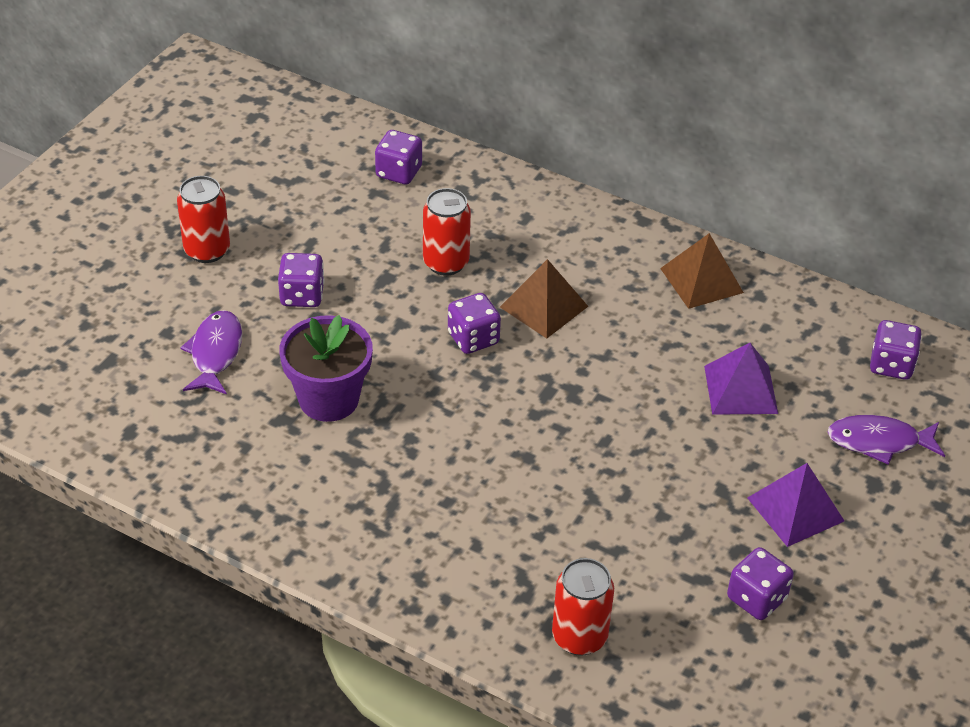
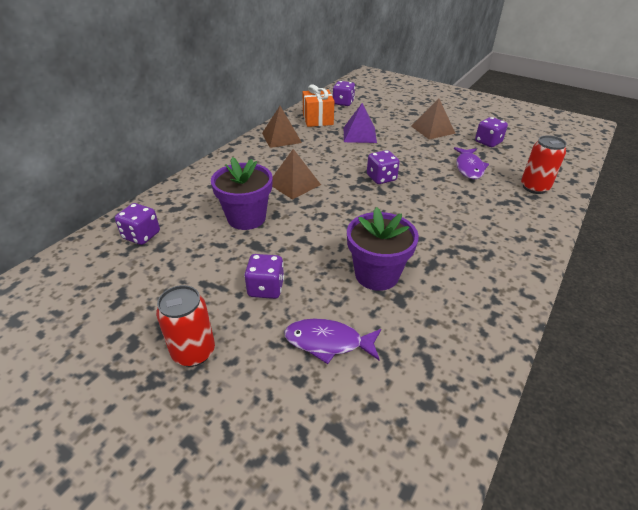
camera: 85 degrees left, 5 degrees down
red can [423,188,471,276] -> purple flower pot [211,157,273,230]
purple dice [448,293,501,354] -> purple dice moved to [367,150,400,184]
purple pyramid [748,463,844,547] -> brown pyramid [411,98,456,139]
purple fish [827,415,945,465] -> purple fish moved to [454,147,489,179]
none -> orange gift [303,84,334,127]

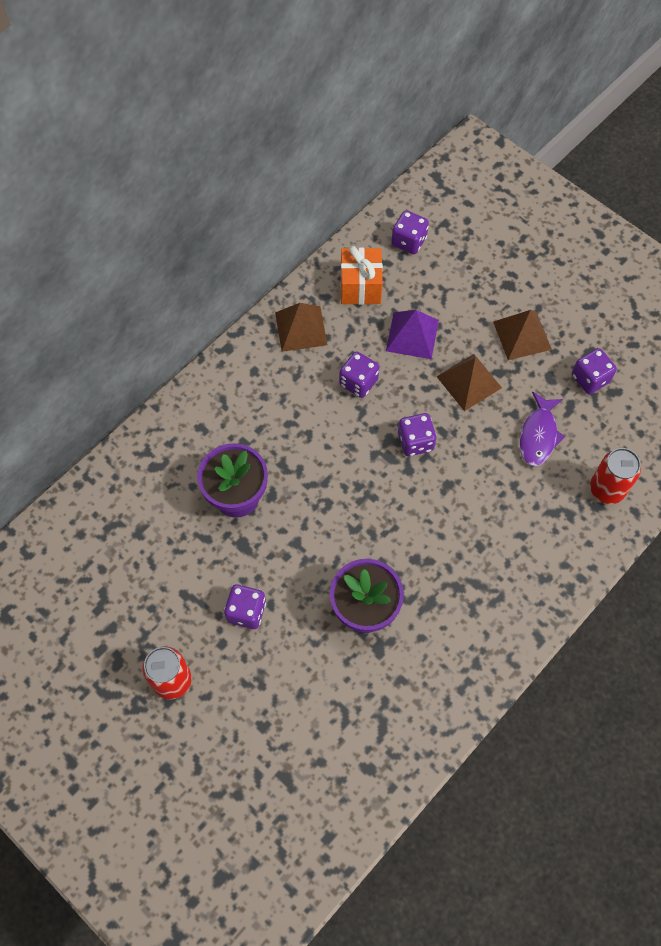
camera: 10 degrees right, 25 degrees up
purple dice [115,203,160,245] -> purple dice moved to [339,352,379,398]
brown pyramid [272,149,321,200] -> brown pyramid moved to [436,354,502,411]
purple fish [284,319,381,364] -> none

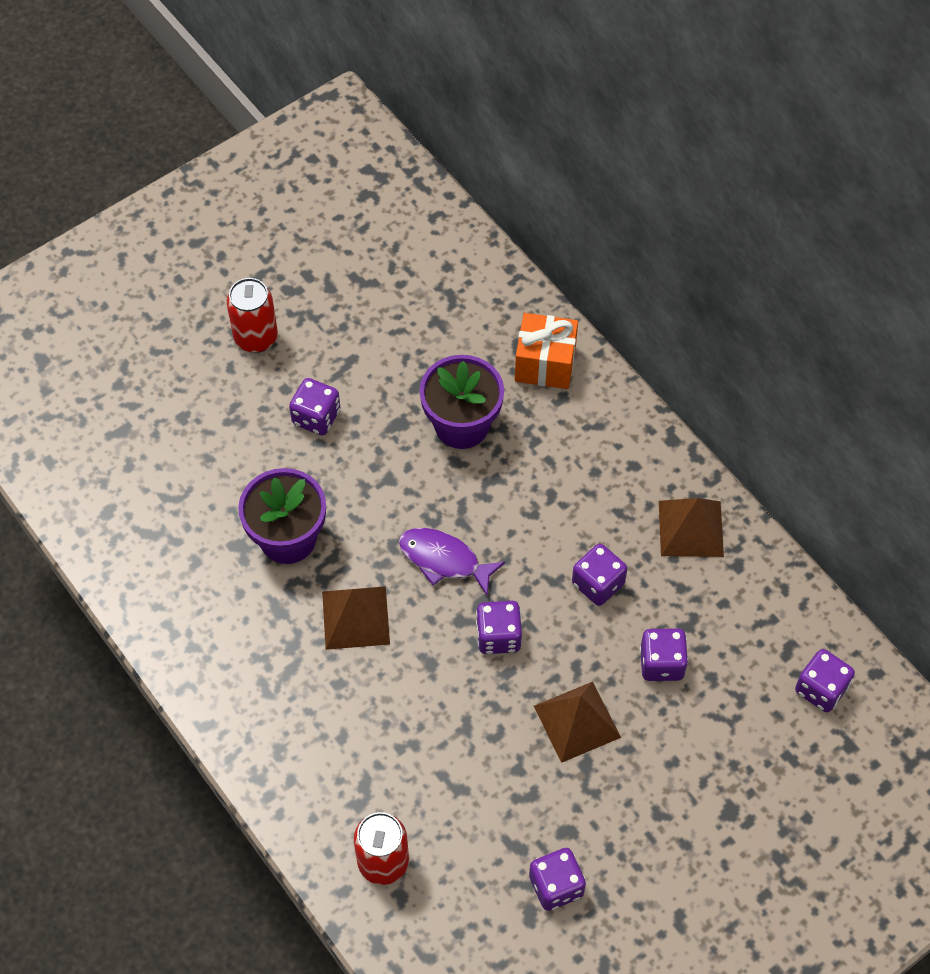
camera: 100 degrees right, 5 degrees down
orange gift [341,246,383,305] -> orange gift moved to [515,313,578,389]
purple pyramid [386,310,439,359] -> purple dice [640,629,688,681]
brown pyramid [493,310,552,360] -> brown pyramid moved to [322,586,390,650]
purple fish [519,391,565,466] -> purple fish moved to [399,528,505,596]

